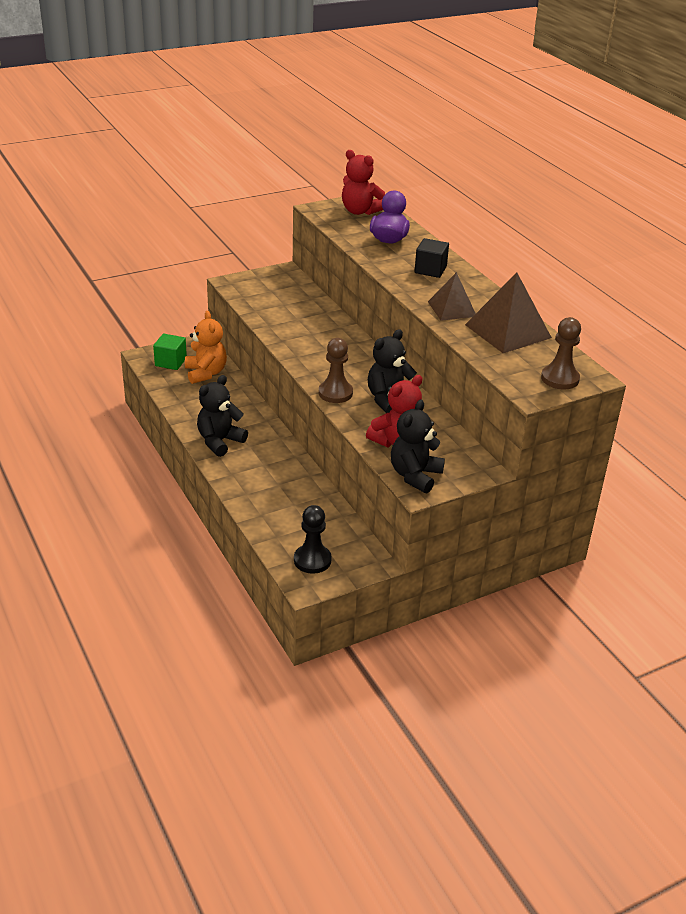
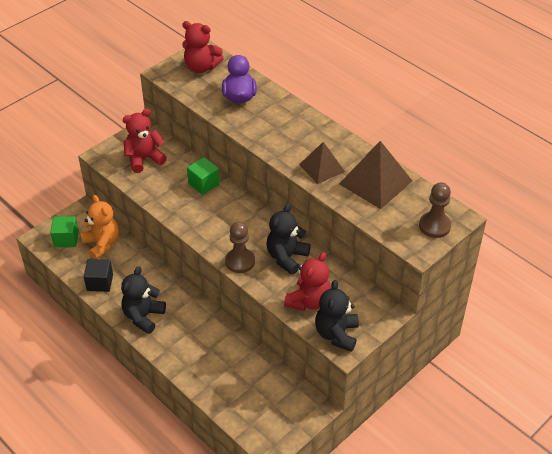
camera: 15 degrees left, 10 degrees up
black pawn [294,505,332,574] -> none
black cube [414,238,449,278] -> black cube moved to [84,259,113,292]
none -> red teddy bear [123,109,167,173]
none -> green cube [187,157,220,195]

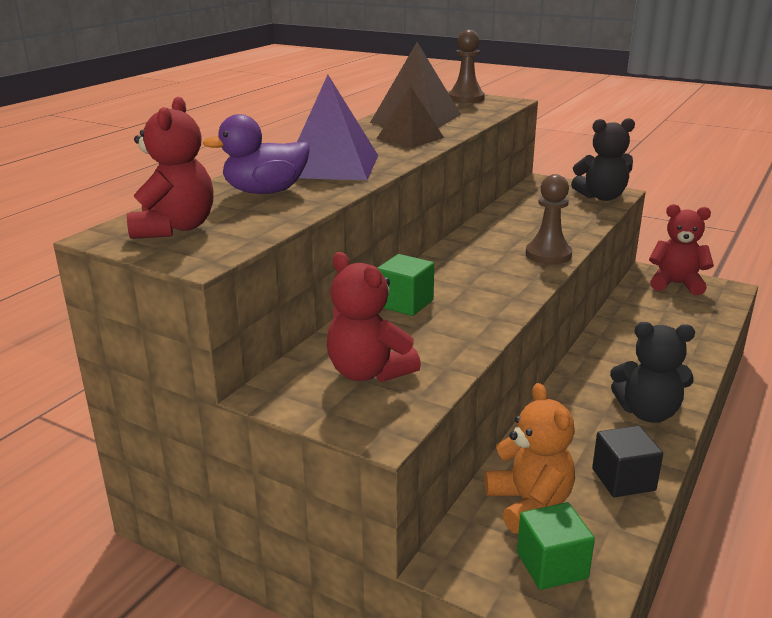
camera: 105 degrees left, 20 degrees down
orange teddy bear [80,195,119,259] -> orange teddy bear turned 120 degrees clockwise [484,383,575,533]
black teddy bear [266,203,311,275] -> none
red teddy bear [284,252,331,311] -> red teddy bear moved to [649,204,714,295]
none -> purple pyramid [297,75,378,180]

